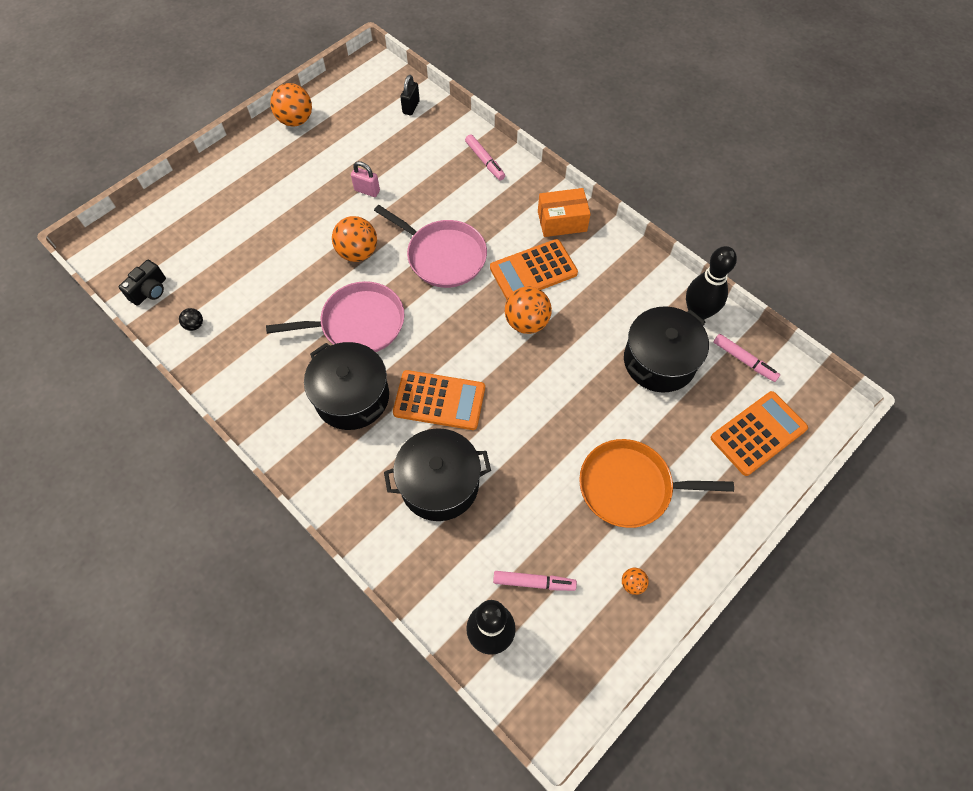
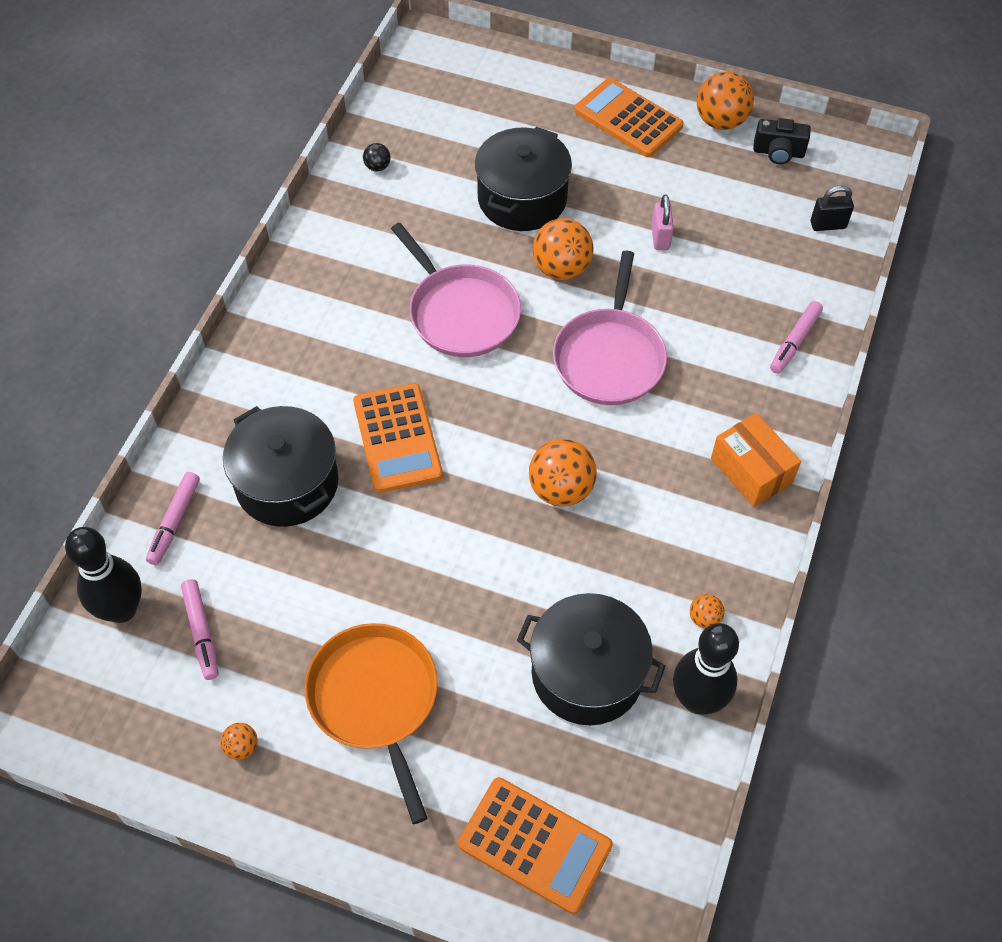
camera: 65 degrees right, 5 degrees down
black camera [119,260,166,306] -> black camera moved to [753,118,811,164]
black pot [304,342,389,430] -> black pot moved to [475,127,572,231]
orange calculator [490,239,578,299] -> orange calculator moved to [574,78,684,157]
pink marker [714,334,780,382] -> pink marker moved to [146,472,200,565]
none -> orange ball [690,594,724,628]

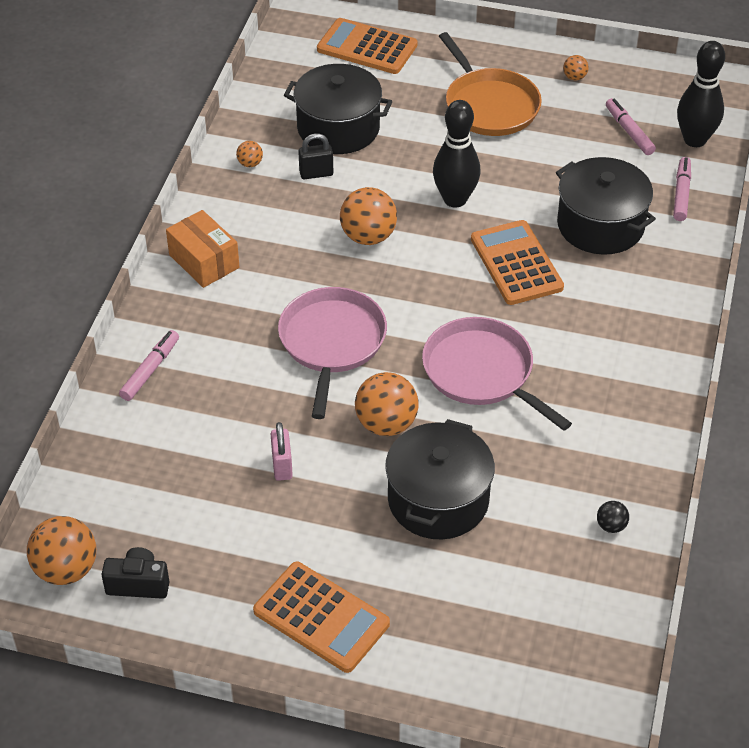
camera: 175 degrees right, 10 degrees down
black bowling pin [673,623,739,715] -> black bowling pin moved to [433,100,480,208]
orange ball [697,71,754,130] -> orange ball moved to [27,516,96,585]
black padlock [811,185,854,231] -> black padlock moved to [298,133,333,179]

